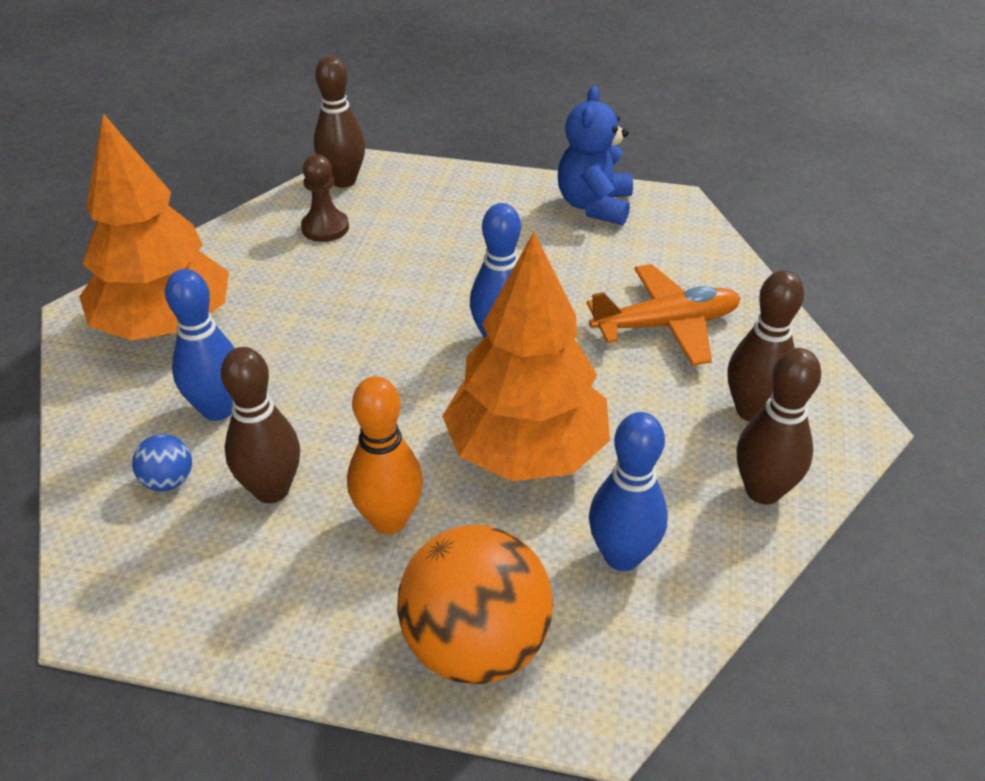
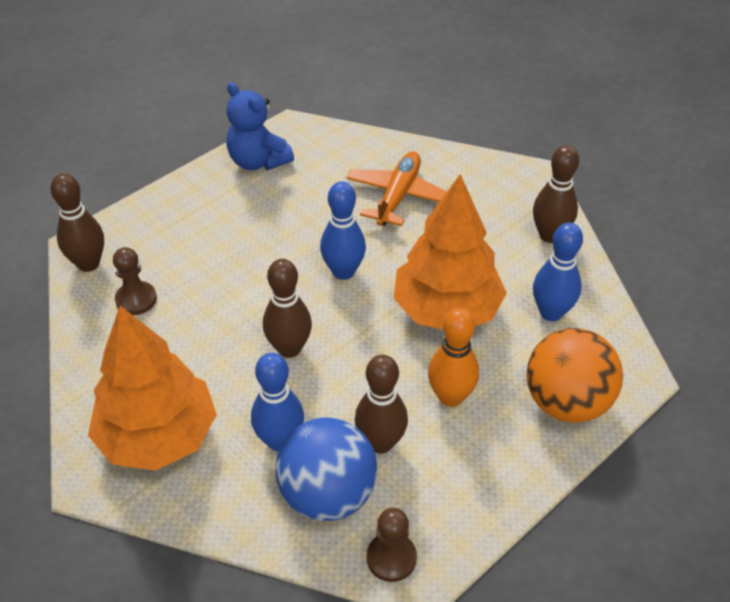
camera: 55 degrees left, 5 degrees up
blue ball [132,434,192,491] -> blue ball [275,417,377,521], size x2.28
brown bowling pin [727,270,804,422] -> brown bowling pin moved to [263,259,312,358]
none -> brown pawn [367,508,417,582]

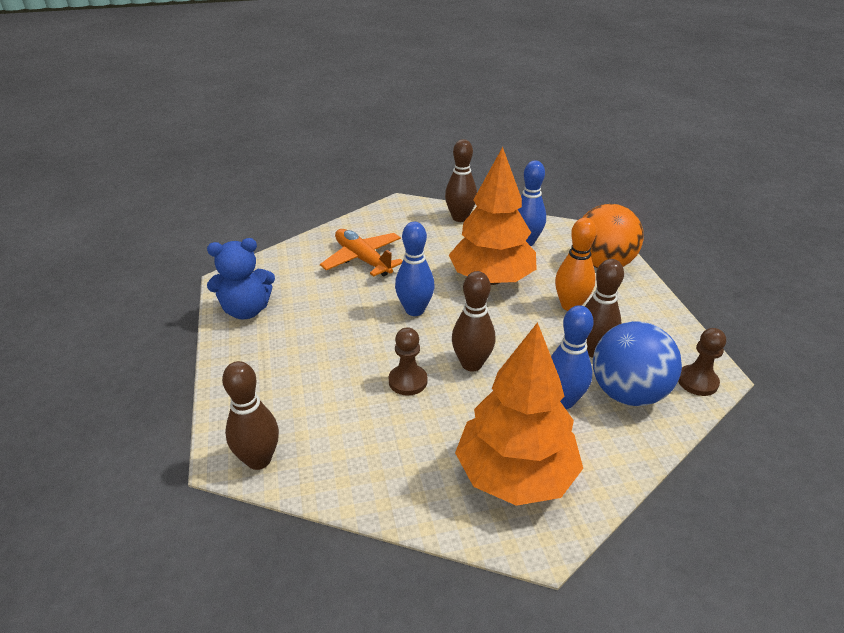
camera: 60 degrees left, 10 degrees down
brown pawn [113,247,157,315] -> brown pawn moved to [389,327,427,396]

